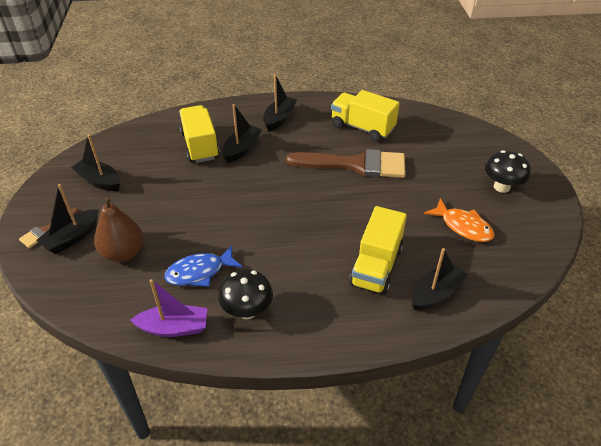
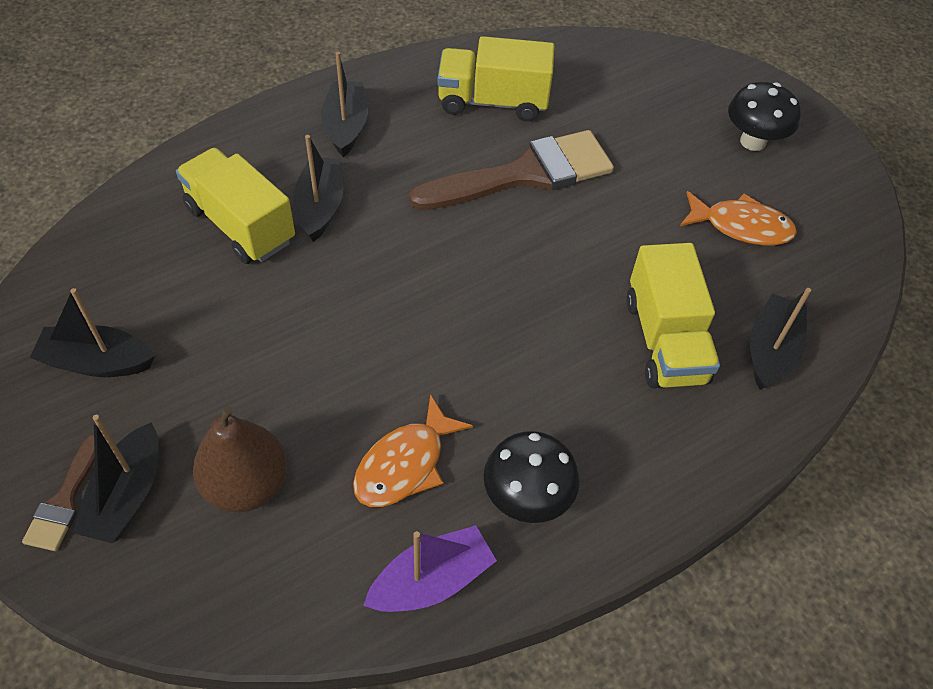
camera: 30 degrees left, 10 degrees up
blue fish [164,245,243,287] -> orange fish [353,394,473,507]

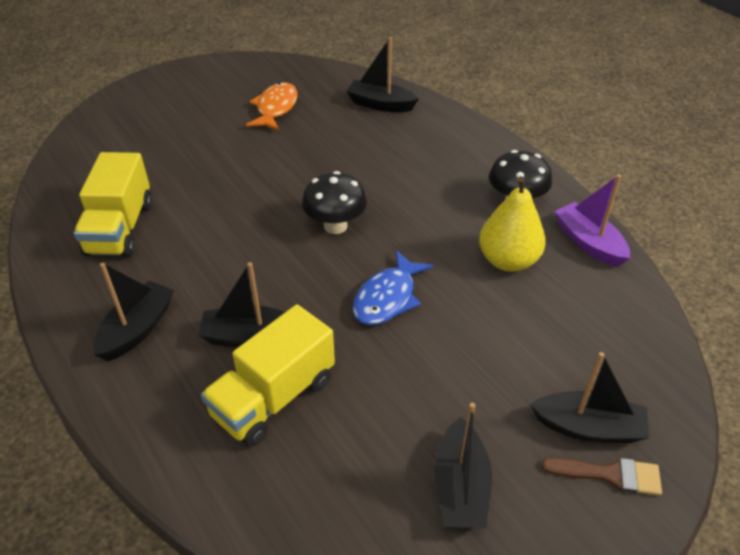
camera: 90 degrees left, 10 degrees down
brown pear [193,405,287,512] -> none
black boat [321,52,368,157] -> black boat turned 120 degrees clockwise [93,263,174,362]
orange fish [353,394,473,507] -> yellow pear [479,176,546,272]
brown brush [409,130,614,210] -> none
yellow truck [626,243,720,388] -> none
black mushroom [728,82,801,151] -> black mushroom moved to [302,171,367,234]
none -> blue fish [353,250,433,325]

